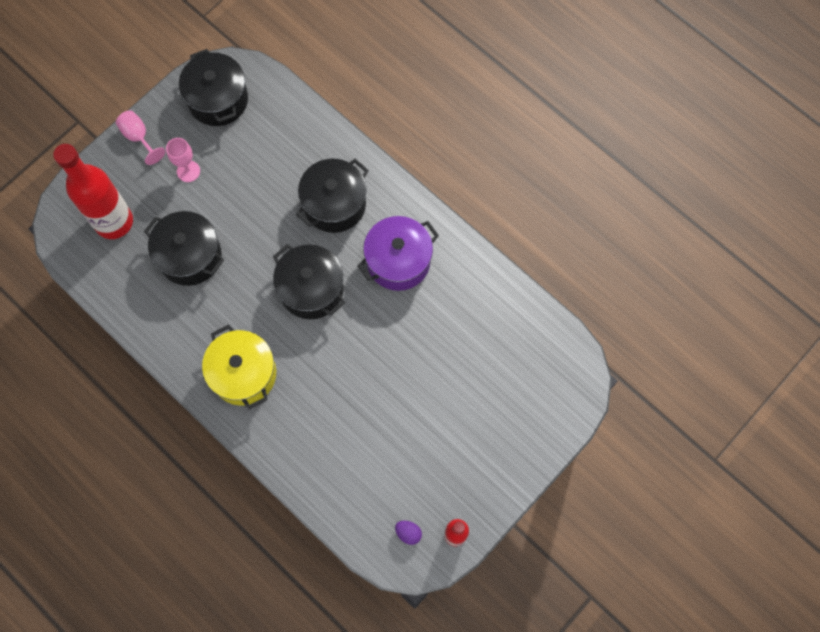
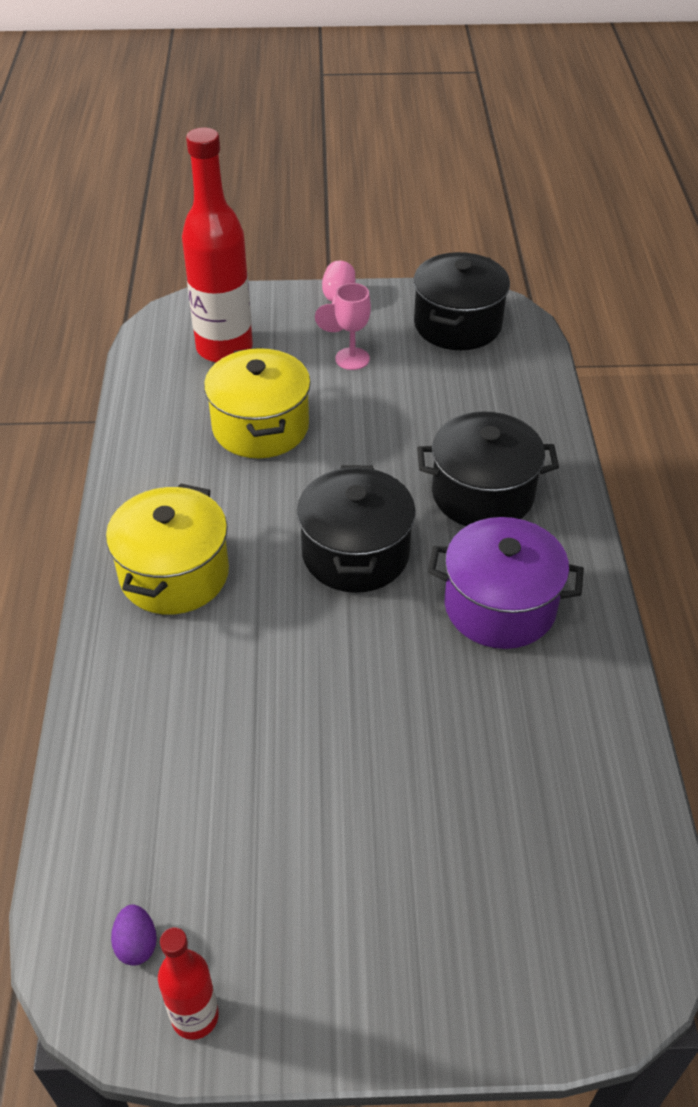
camera: 45 degrees right, 25 degrees down
black pot [144,211,224,286] -> yellow pot [204,347,311,458]

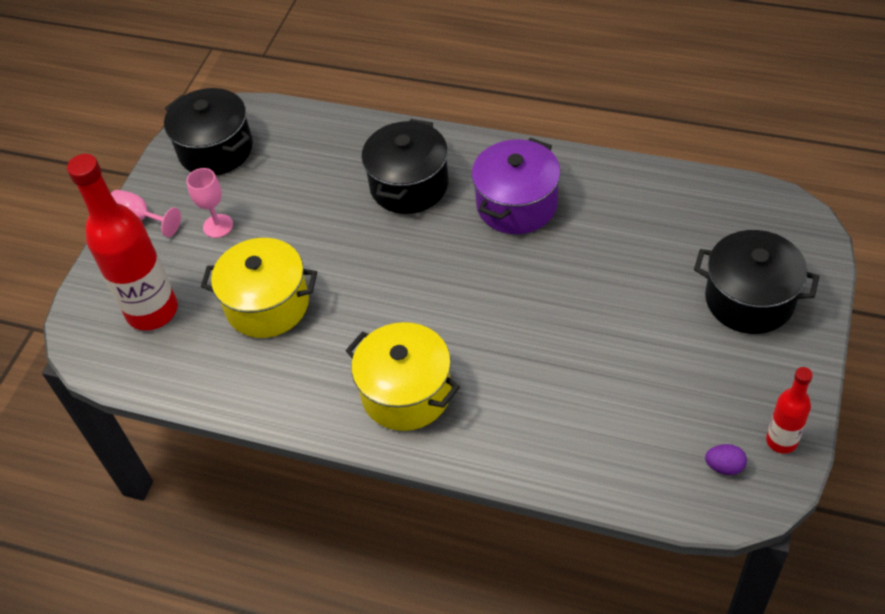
camera: 65 degrees left, 5 degrees up
black pot [297,465,416,593] -> black pot moved to [694,230,819,334]

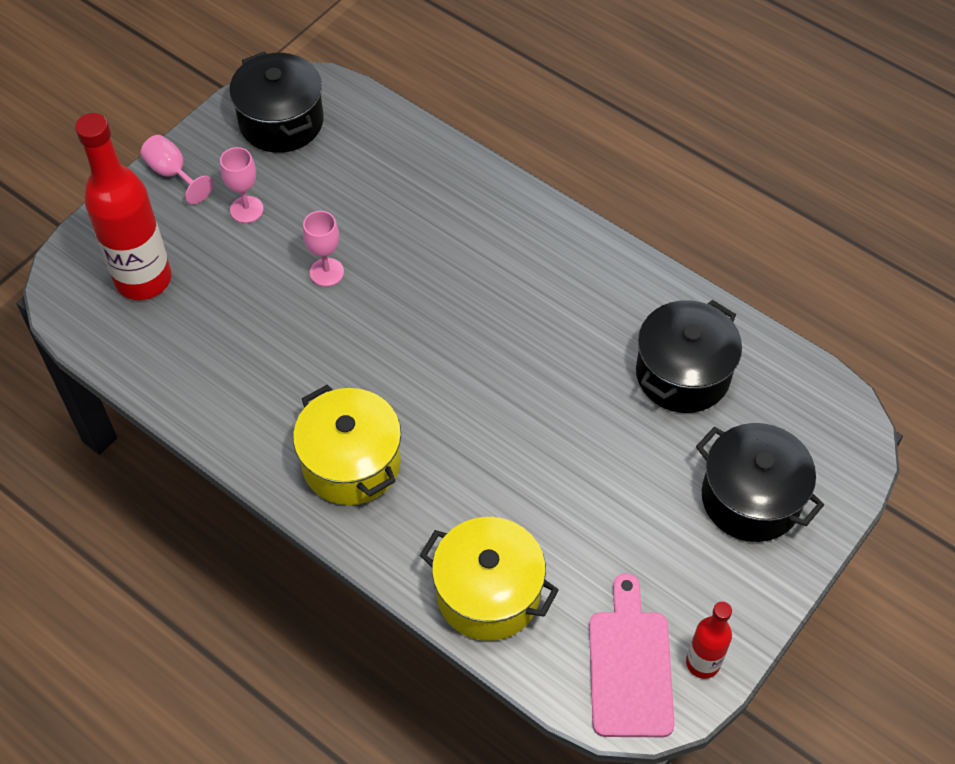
camera: 15 degrees right, 5 degrees up
yellow pot [201,238,317,338] -> yellow pot moved to [420,517,559,641]
black pot [361,119,449,214] -> black pot moved to [636,300,742,413]
purple pot [472,138,561,234] -> none
purple egg [705,444,747,475] -> pink cutting board [589,573,675,737]
none -> pink goblet [303,211,344,287]

